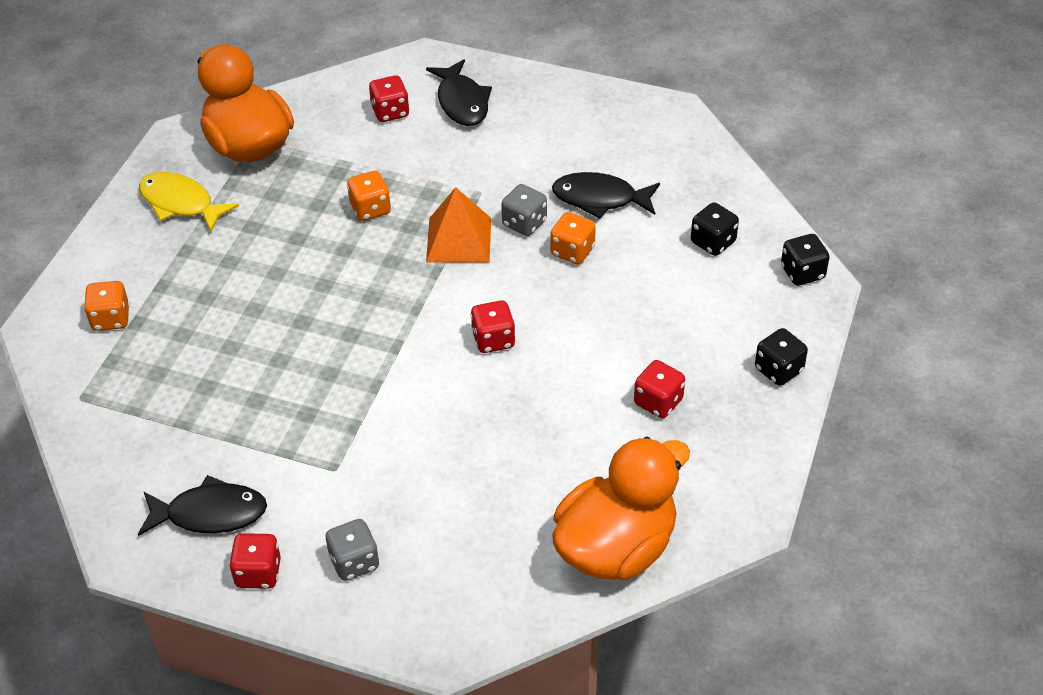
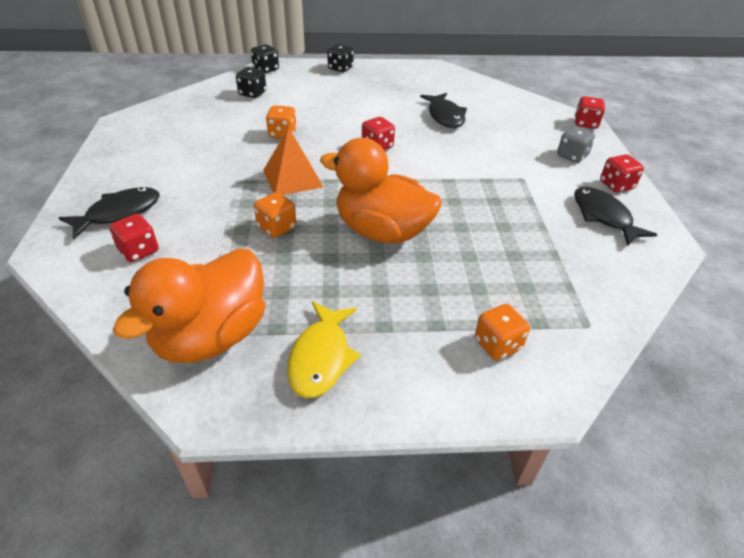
camera: 115 degrees left, 5 degrees down
grey dice [501,184,547,236] -> none
black fish [552,172,660,219] -> black fish moved to [420,93,467,128]
orange duck [552,437,690,580] -> orange duck moved to [320,138,442,244]
red dice [634,360,685,418] -> red dice moved to [575,96,605,129]

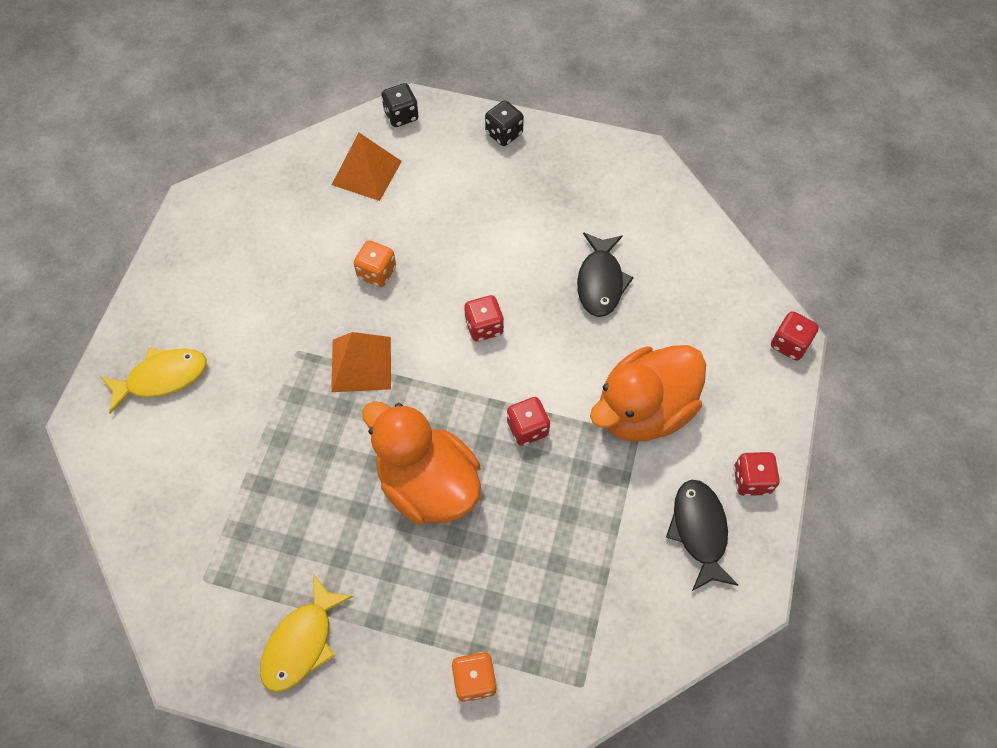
camera: 20 degrees right, 20 degrees up
black fish [59,187,160,240] -> yellow fish [101,348,206,414]
red dice [109,214,159,262] -> red dice moved to [507,397,550,446]
orange duck [113,249,265,363] -> orange duck moved to [590,345,706,442]
black dice [236,67,266,98] -> orange pyramid [332,133,402,201]
orange dice [254,192,296,238] -> none
grey dice [557,126,595,163] -> none

